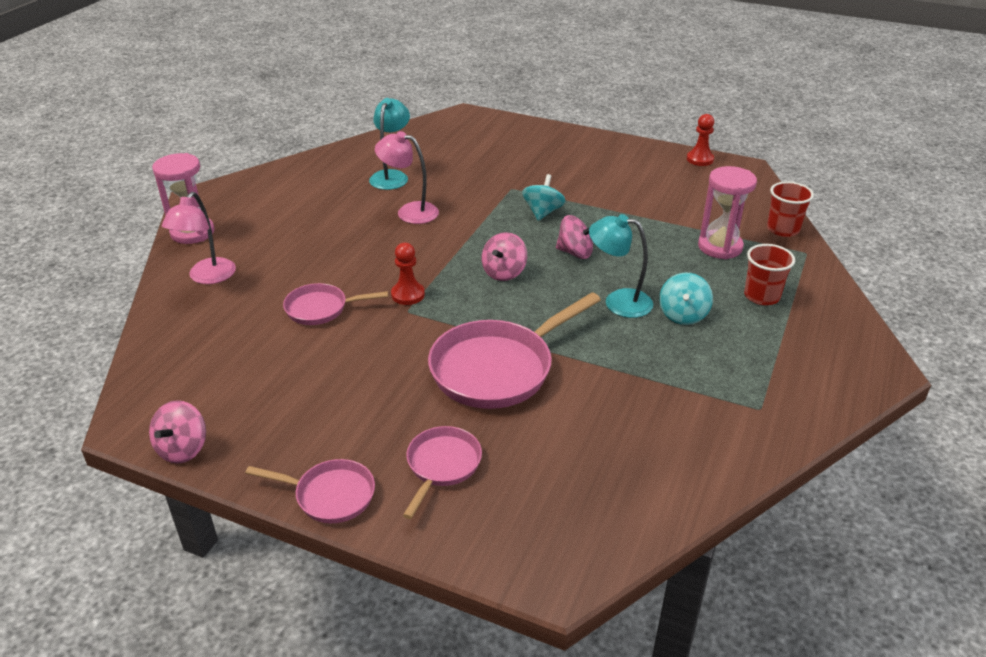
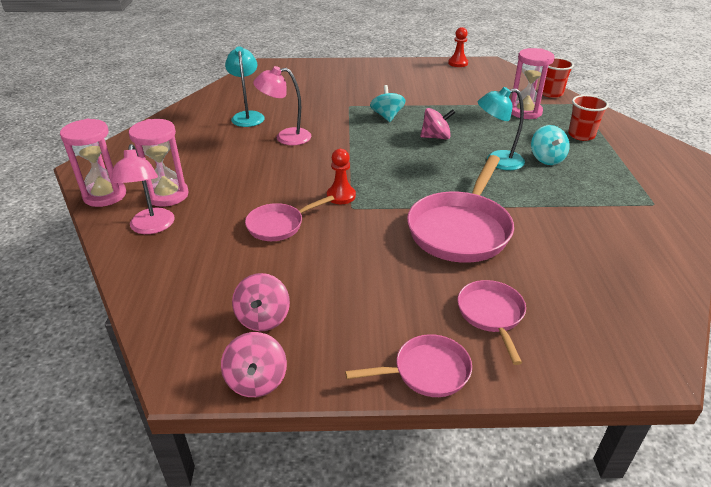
camera: 25 degrees left, 0 degrees up
pink spinning top [482,232,527,281] -> pink spinning top moved to [232,273,290,331]
none -> pink hourglass [129,119,189,207]

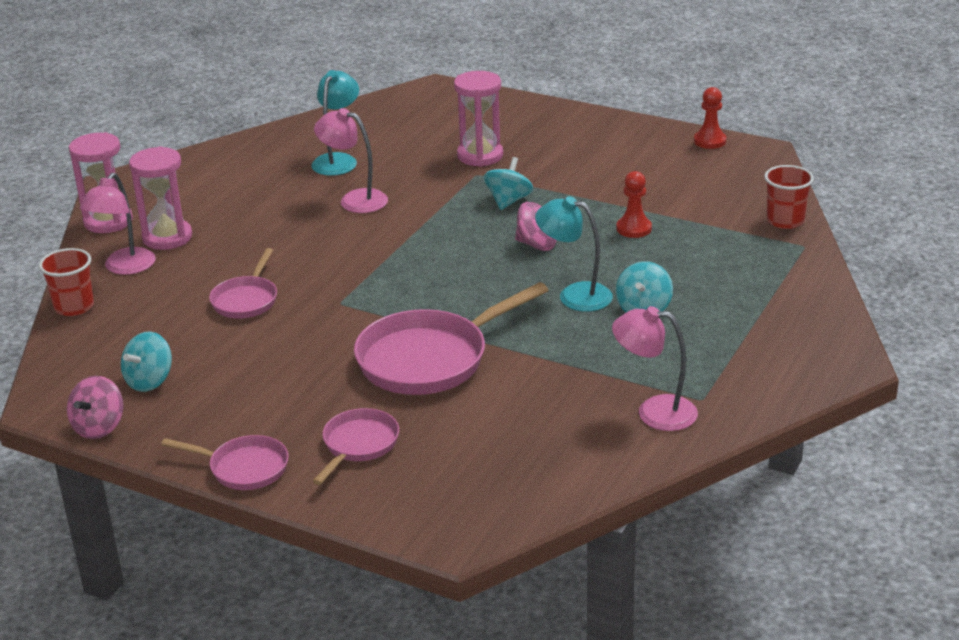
camera: 30 degrees right, 5 degrees down
pink spinning top [232,273,290,331] -> turquoise spinning top [121,332,172,392]
pink pan [245,195,334,241] -> pink pan turned 75 degrees counterclockwise [209,248,277,319]
red pawn [327,149,356,204] -> red pawn moved to [617,171,652,238]
pink hourglass [511,48,555,119] -> pink hourglass moved to [454,71,503,167]
red cup [568,95,609,141] -> red cup moved to [39,248,94,316]
none -> pink lamp [612,306,698,431]

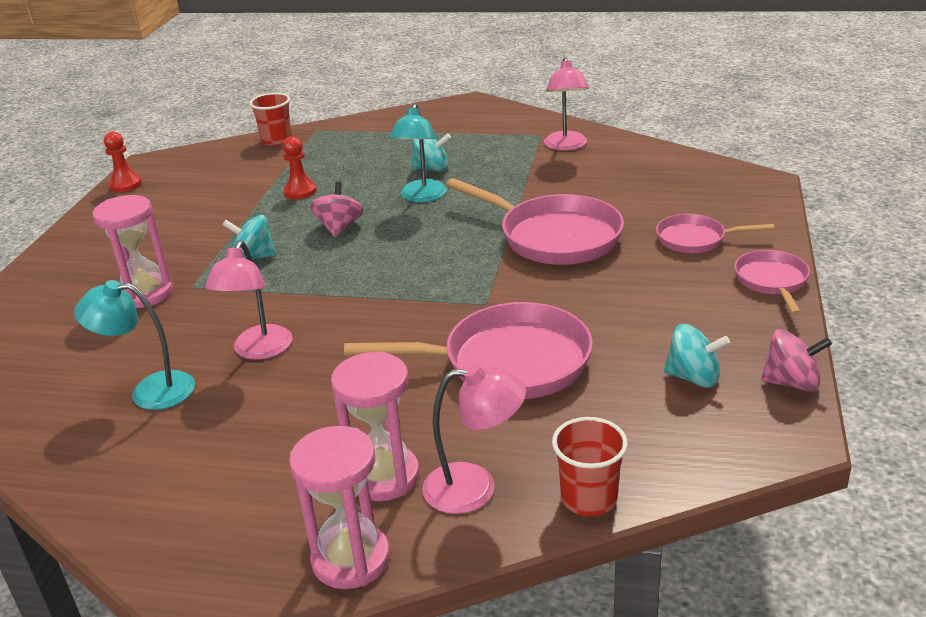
camera: 105 degrees left, 0 degrees up
pink pan [209,248,277,319] -> pink pan [344,302,593,399], size x1.82

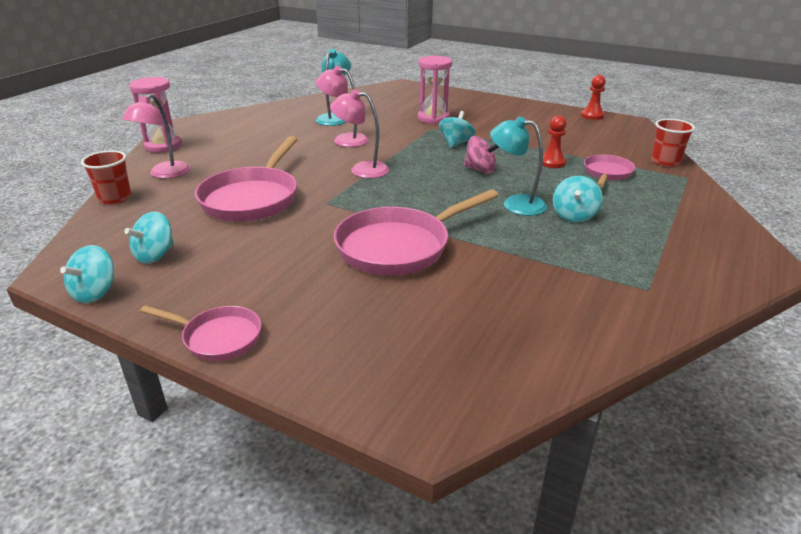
camera: 105 degrees right, 0 degrees up
pink hourglass [331,352,420,501] -> none
pink lamp [544,57,589,151] -> pink lamp moved to [330,89,389,178]
pink pan [656,214,774,253] -> pink pan moved to [584,154,635,187]
pink spinning top [761,329,832,392] -> turquoise spinning top [60,245,114,304]

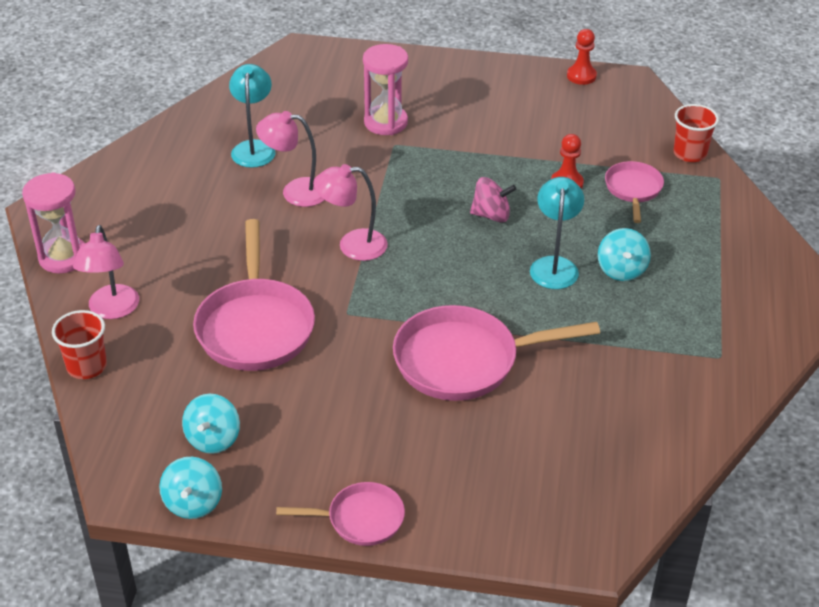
camera: 20 degrees left, 10 degrees up
pink pan [334,189,499,275] -> pink pan turned 45 degrees clockwise [393,305,600,401]
turquoise spinning top [439,111,475,148] -> none
turquoise lamp [490,116,547,216] -> turquoise lamp turned 90 degrees clockwise [530,177,584,289]

